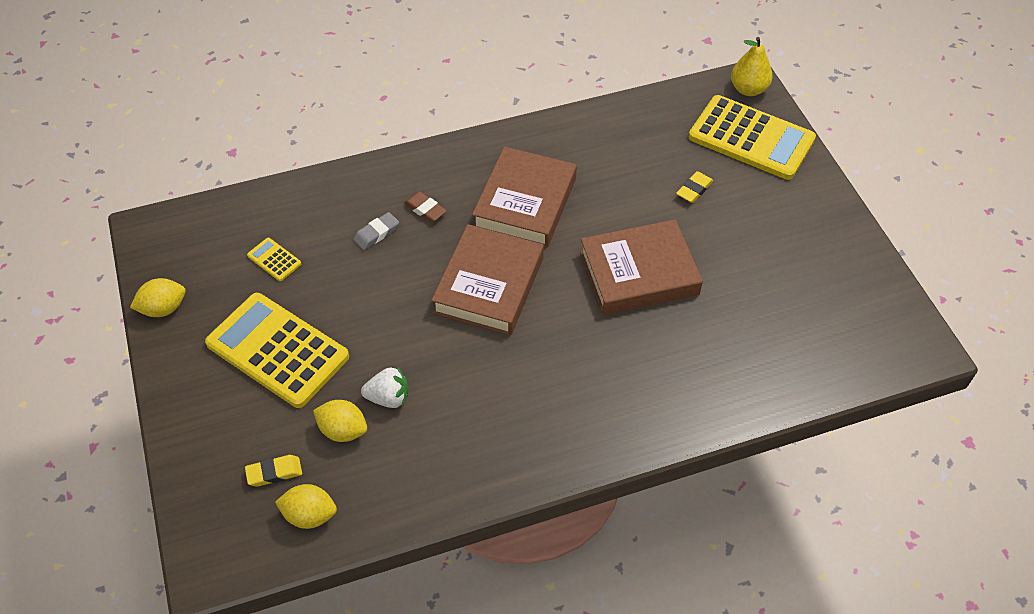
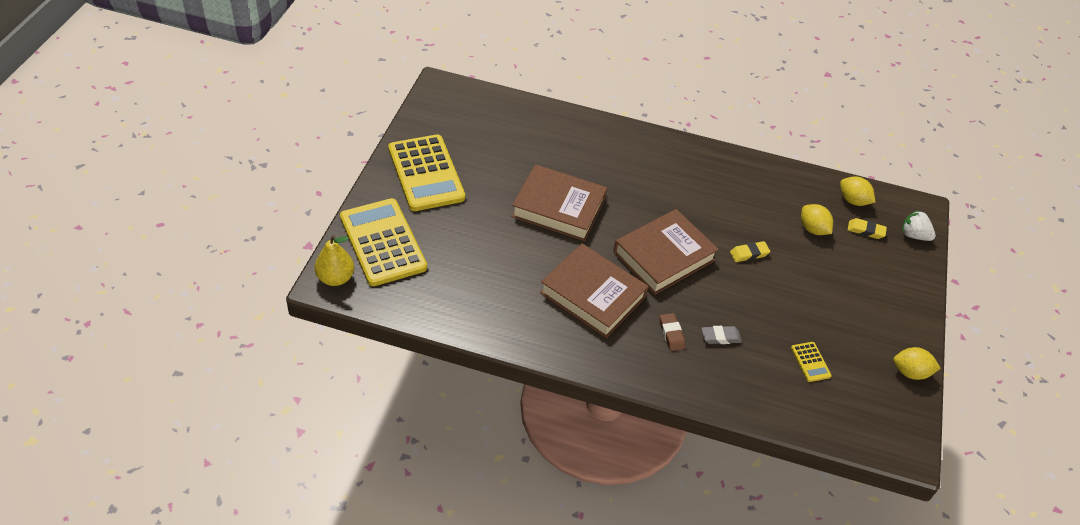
camera: 150 degrees left, 5 degrees down
yellow calculator [205,293,349,408] -> yellow calculator moved to [388,134,465,211]
white strawberry [361,367,408,408] -> white strawberry moved to [902,210,936,241]
brown book [472,146,577,248] -> brown book turned 75 degrees clockwise [540,244,649,338]
yellow eraser [676,171,713,203] -> yellow eraser moved to [730,241,770,262]

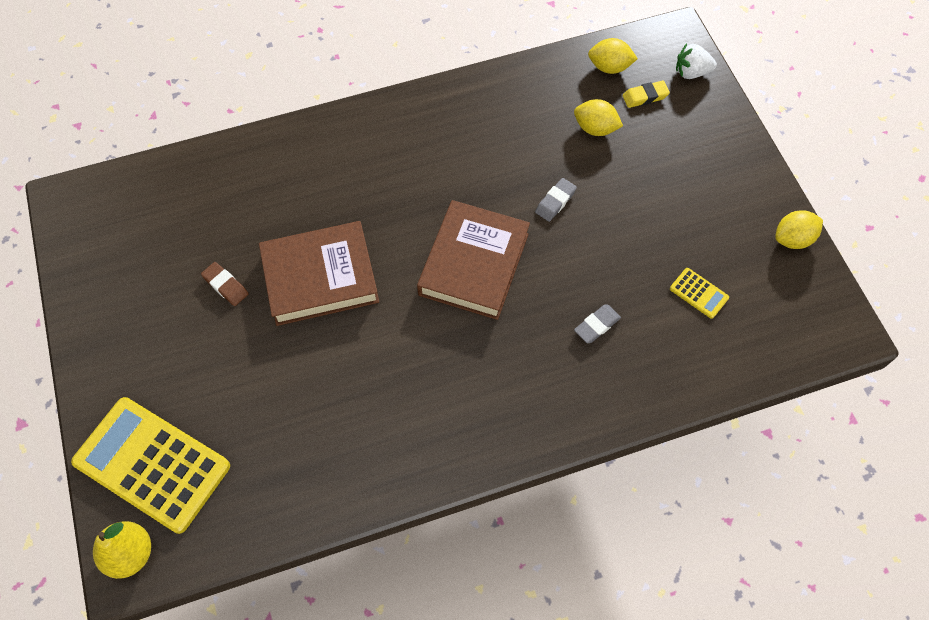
camera: 30 degrees left, 15 degrees up
yellow calculator [388,134,465,211] -> none
brown book [540,244,649,338] -> none
brown eraser [660,313,685,351] -> brown eraser moved to [201,262,248,306]
yellow eraser [730,241,770,262] -> grey eraser [535,178,577,222]

